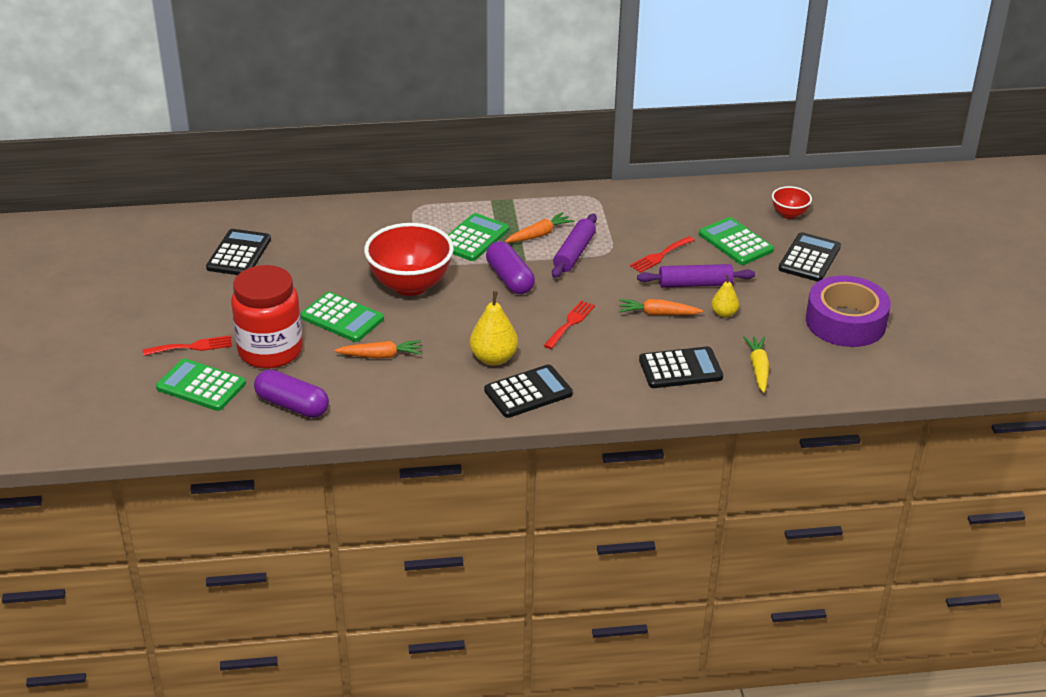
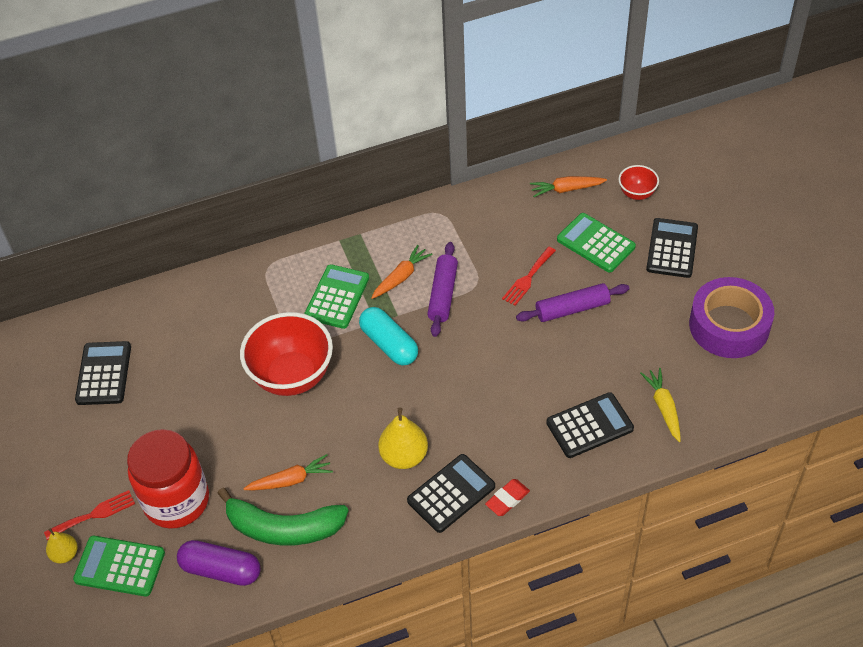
camera: 10 degrees left, 15 degrees up
green calculator [300,292,384,342] -> none
purple capsule [486,241,535,294] -> turquoise capsule [359,307,418,365]
red fork [543,301,595,349] -> none
orange carrot [619,299,703,315] -> orange carrot moved to [530,176,607,197]
yellow pear [711,275,739,318] -> yellow pear moved to [46,528,78,564]
none -> green banana [217,487,348,546]
none -> red eraser [485,479,530,516]

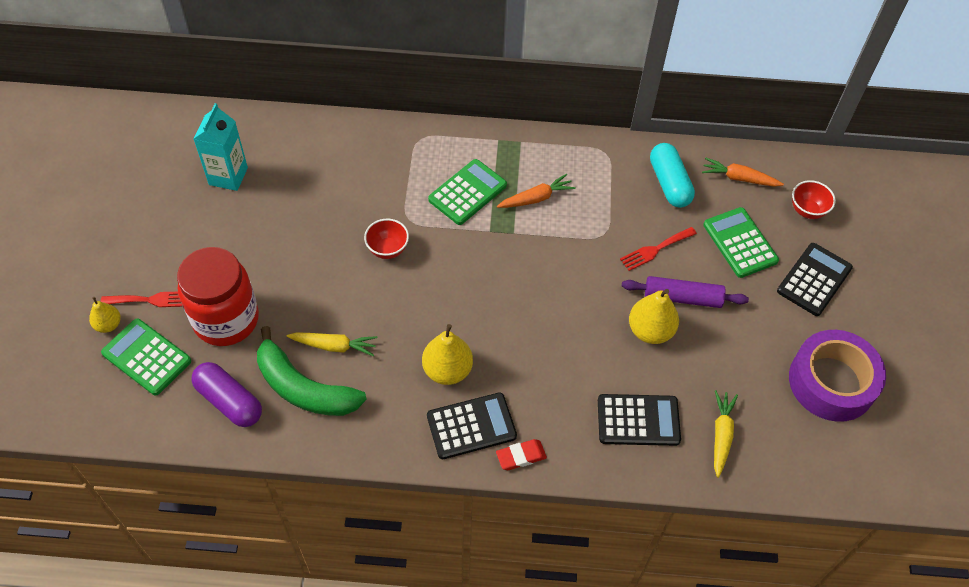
camera: 20 degrees right, 5 degrees up
black calculator [75,341,131,405] -> turquoise carton [193,103,248,191]
red bowl [240,312,333,396] -> red bowl [364,219,409,259], size x0.48
orange carrot [243,454,333,490] -> yellow carrot [287,332,377,356]
turquoise capsule [359,307,418,365] -> turquoise capsule moved to [650,143,695,208]
purple rolling pin [427,242,458,337] -> none
none -> yellow pear [629,289,679,344]

